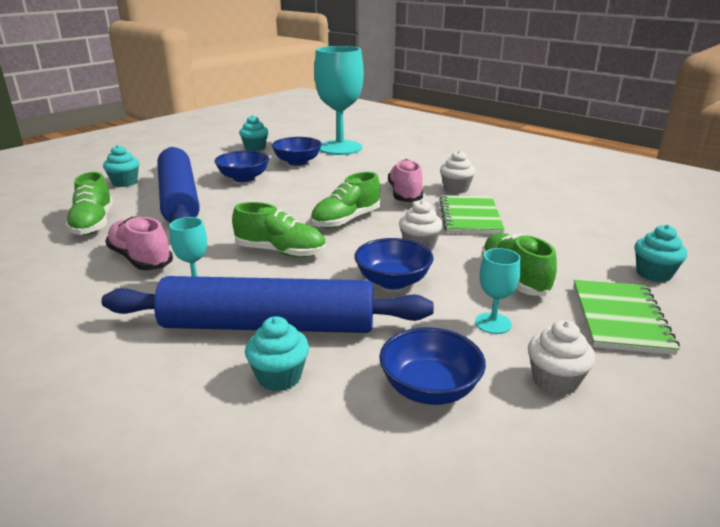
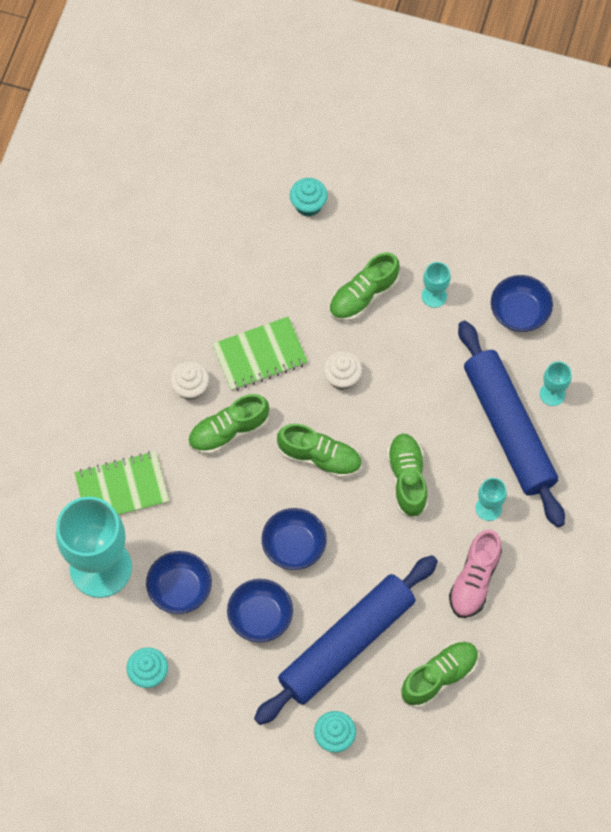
camera: 115 degrees left, 40 degrees up
turquoise cupcake [245,316,309,392] -> turquoise goblet [540,361,572,406]
blue bowl [355,238,434,289] -> blue bowl moved to [262,508,327,570]
pink shoe [388,159,423,202] -> green shoe [188,394,269,455]
white cupcake [528,320,595,396] -> none
green notebook [574,280,680,355] -> green notebook moved to [74,451,169,516]

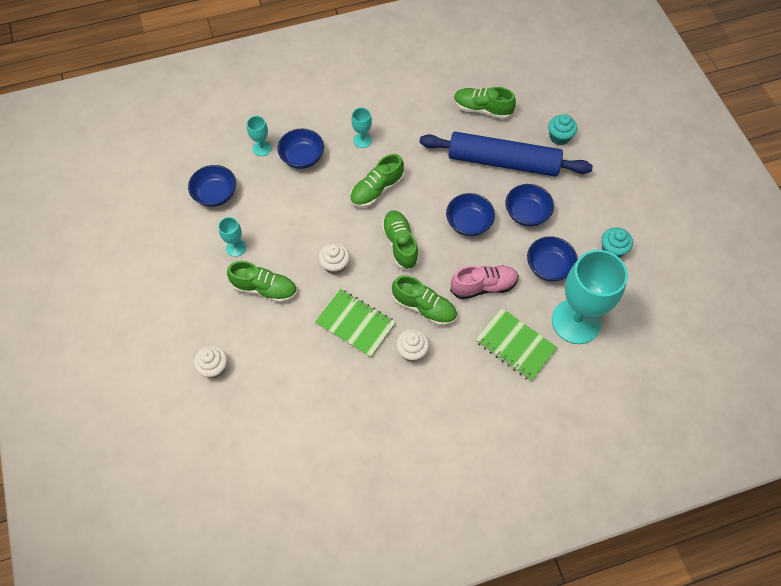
camera: 125 degrees left, 5 degrees down
turquoise cupcake [290,178,328,217] -> white cupcake [194,345,227,379]
pink shoe [449,529,502,618] -> pink shoe moved to [450,265,519,299]
blue rolling pin [458,321,565,528] -> blue bowl [278,128,324,169]

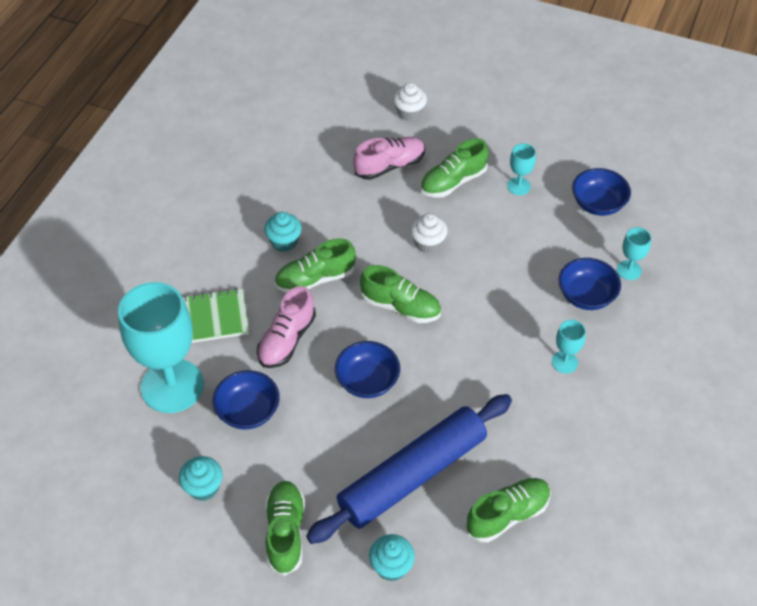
camera: 130 degrees right, 10 degrees down
green notebook [315,289,396,358] -> none
green shoe [350,154,404,208] -> green shoe moved to [265,481,305,576]
white cupcake [396,329,429,362] -> turquoise cupcake [264,212,302,252]
blue bowl [505,184,554,226] -> none
none -> pink shoe [353,137,425,180]

